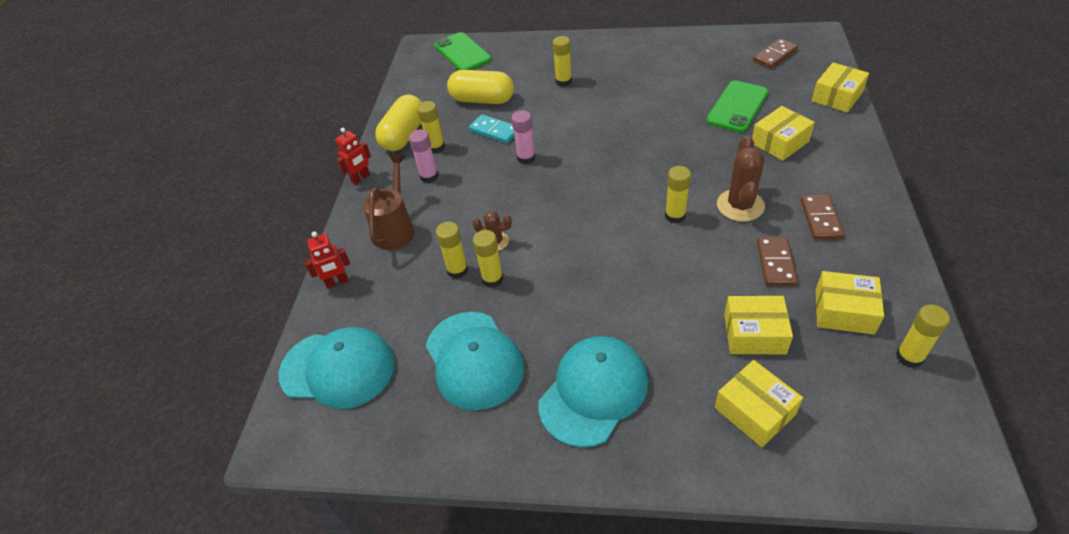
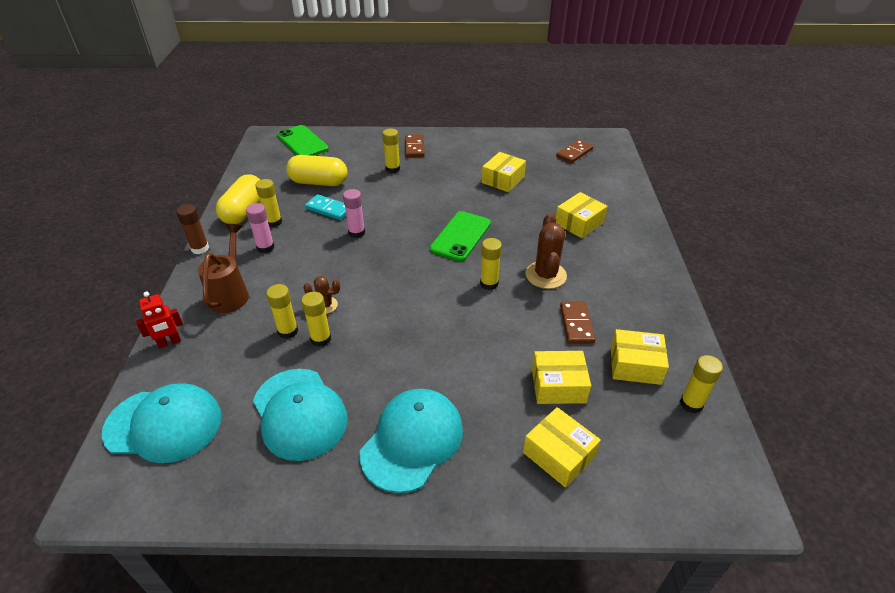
camera: 10 degrees left, 5 degrees down
red robot [335,128,371,185] -> brown glue stick [176,204,209,254]
green phone [706,81,768,133] -> green phone moved to [430,211,491,262]
brown domino [800,194,844,240] -> brown domino moved to [405,134,424,157]
yellow box [812,63,869,113] -> yellow box moved to [482,152,526,192]

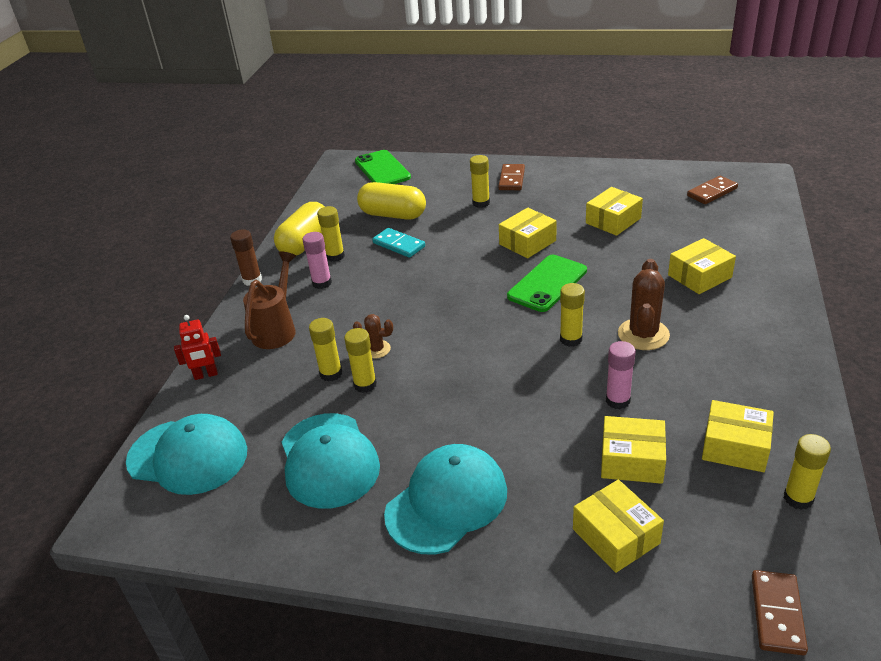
camera: 15 degrees right, 5 degrees down
pink glue stick [343,189,365,238] -> pink glue stick moved to [606,341,636,409]
brown domino [560,302,595,344] -> brown domino moved to [752,570,808,656]
none -> yellow box [499,208,557,258]

